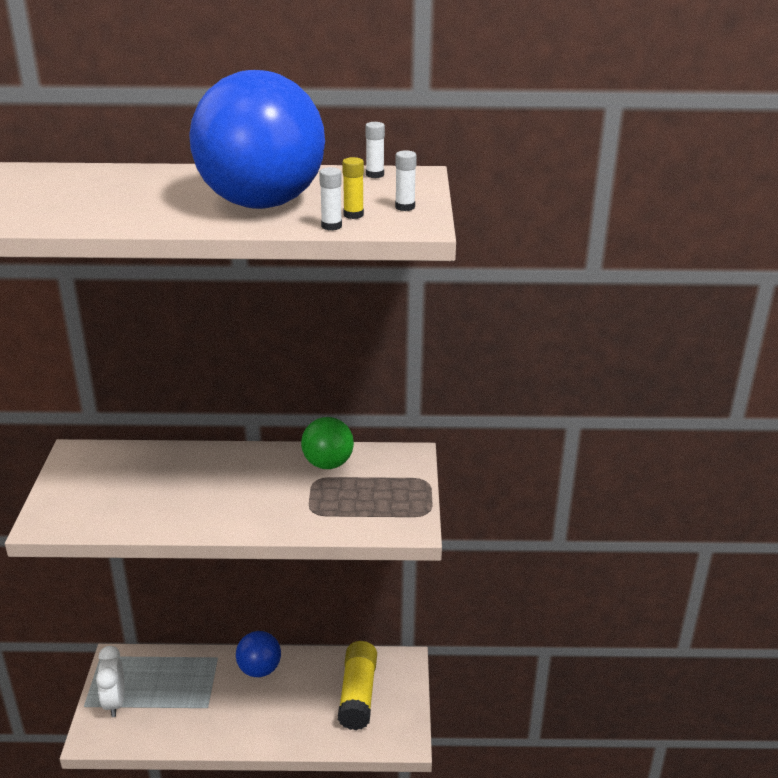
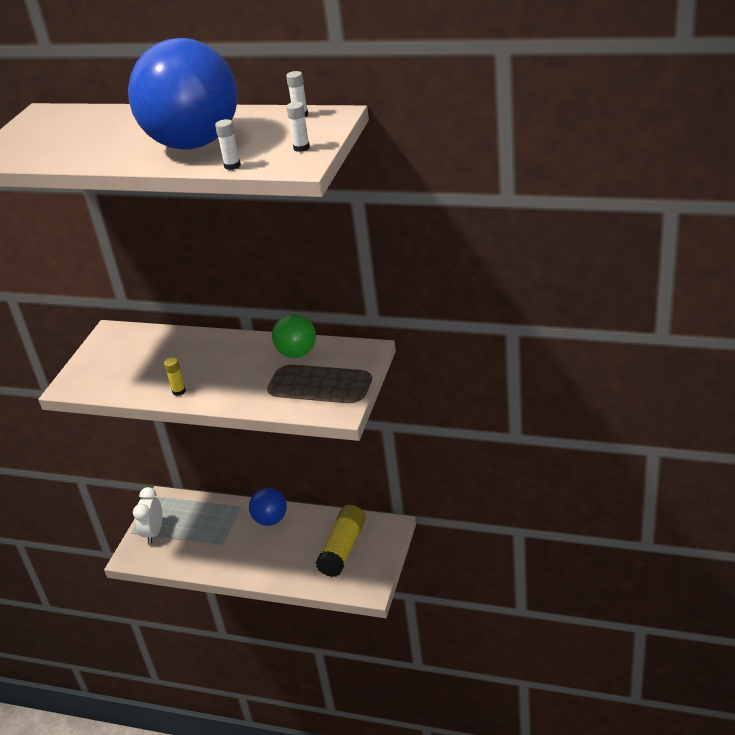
camera: 20 degrees right, 5 degrees up
yellow glue stick [342,157,364,219] -> yellow glue stick moved to [164,358,186,396]

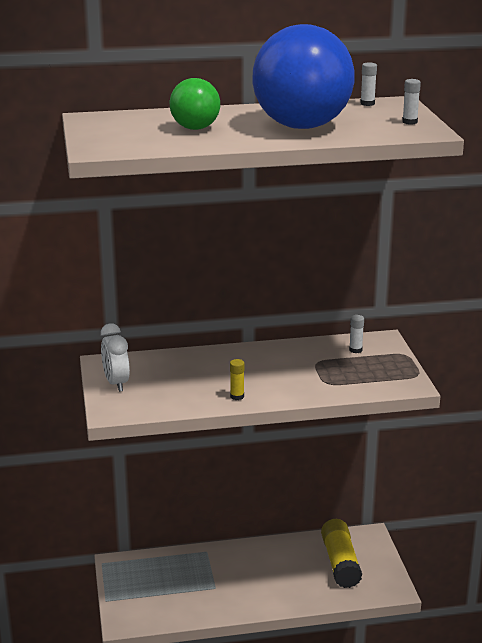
camera: 30 degrees left, 10 degrees down
white clock [133,487,162,544] -> white clock moved to [101,324,130,392]
white glue stick [215,119,241,170] -> white glue stick moved to [349,315,364,353]
blue ball [249,488,287,526] -> none
green ball [272,314,316,358] -> green ball moved to [169,78,220,130]

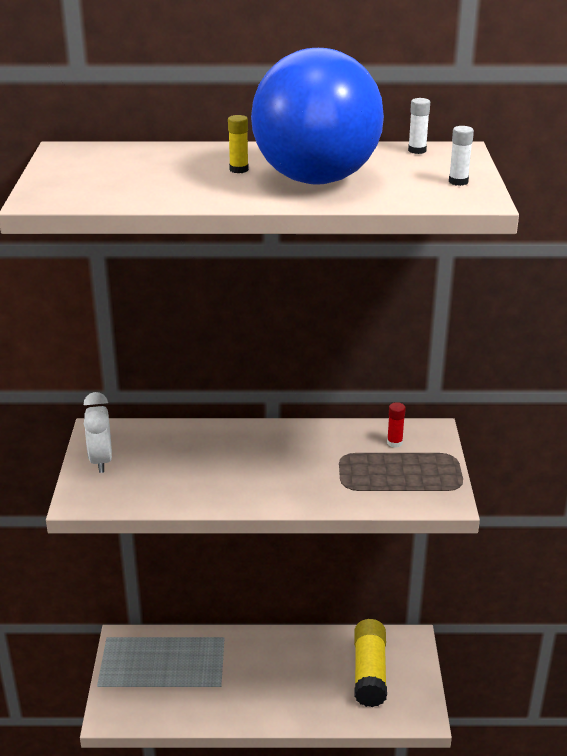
camera: 10 degrees right, 5 degrees up
green ball [169,78,220,130] -> none
yellow glue stick [230,359,245,400] -> yellow glue stick moved to [228,115,249,173]
white glue stick [349,315,364,353] -> red glue stick [387,402,406,448]

